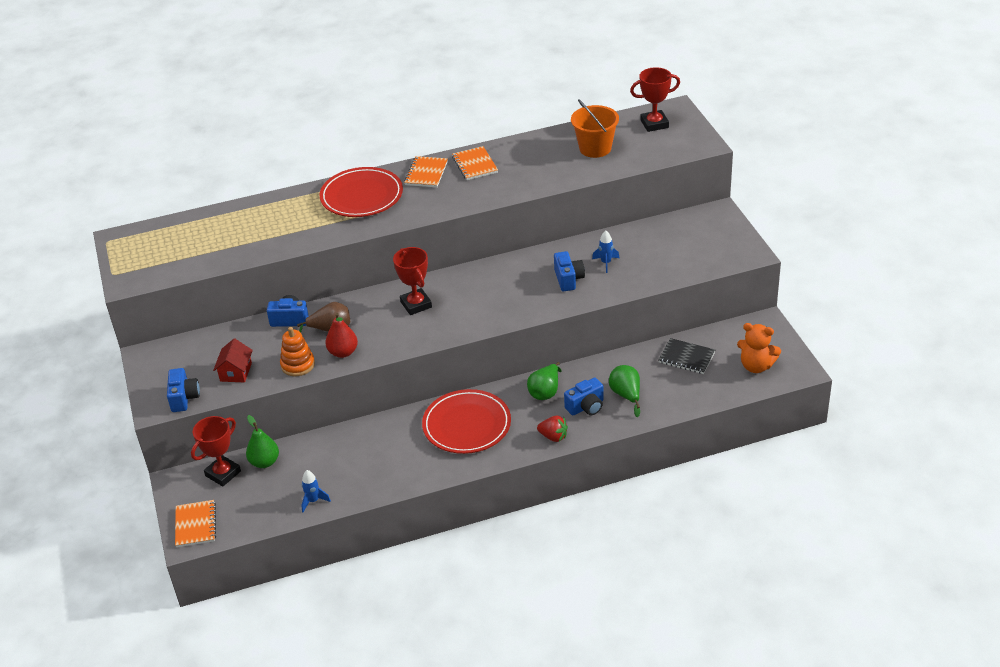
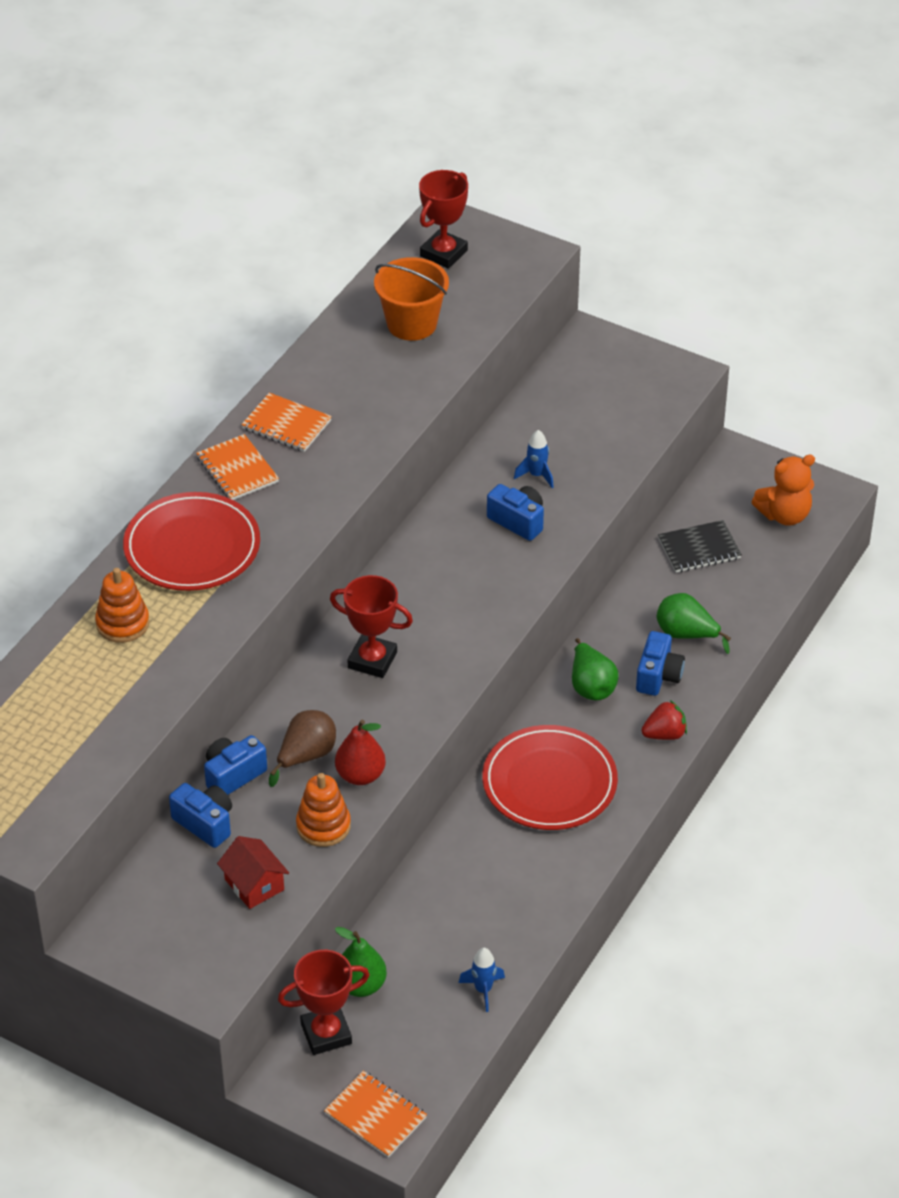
camera: 45 degrees left, 5 degrees up
blue camera [167,368,200,412] -> blue camera moved to [169,783,232,848]
red trophy [191,416,241,487] -> red trophy turned 75 degrees clockwise [278,950,370,1055]
none -> orange stacking toy [95,568,150,643]

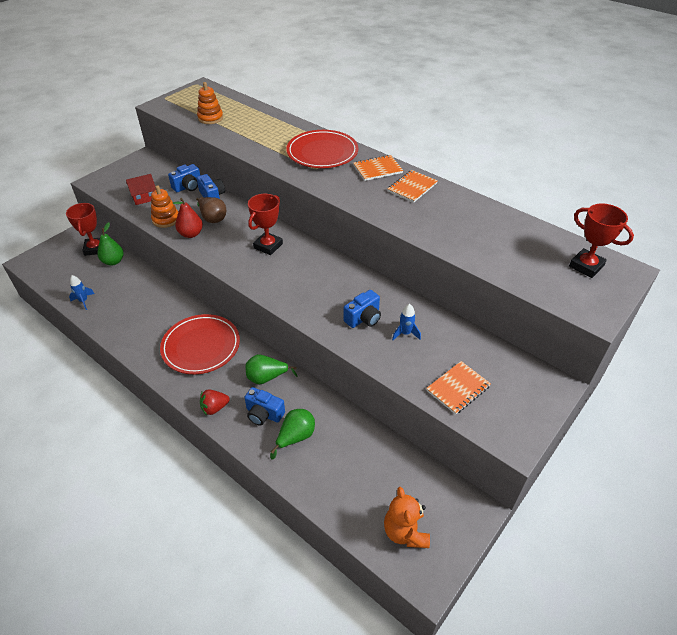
camera: 100 degrees right, 0 degrees up
orange stacking toy [95,568,150,643] -> orange stacking toy moved to [197,82,223,124]
orange notebook [324,1071,427,1158] -> orange notebook moved to [426,361,491,415]
orange bucket [374,257,449,341] -> none
red strawberry [641,700,687,740] -> red strawberry turned 75 degrees clockwise [200,389,230,415]
black notebook [658,520,742,573] -> none

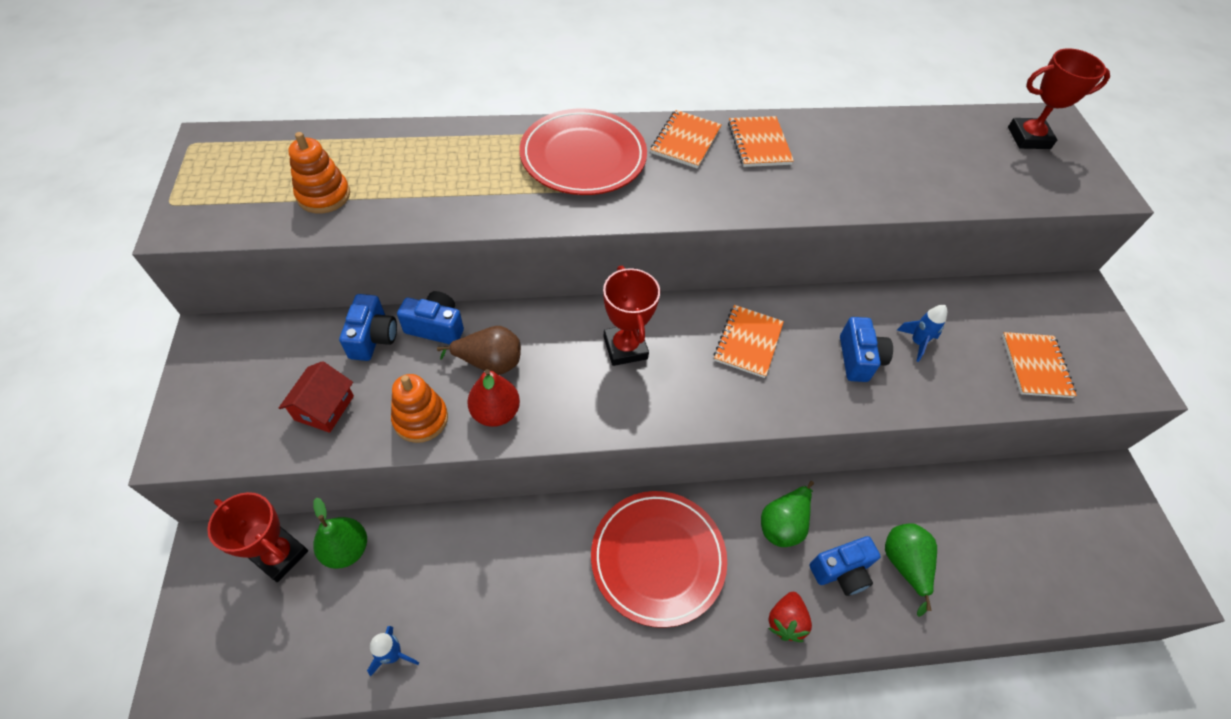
camera: 50 degrees left, 10 degrees up
orange teddy bear [384,487,430,548] -> none
none -> orange notebook [714,305,784,378]

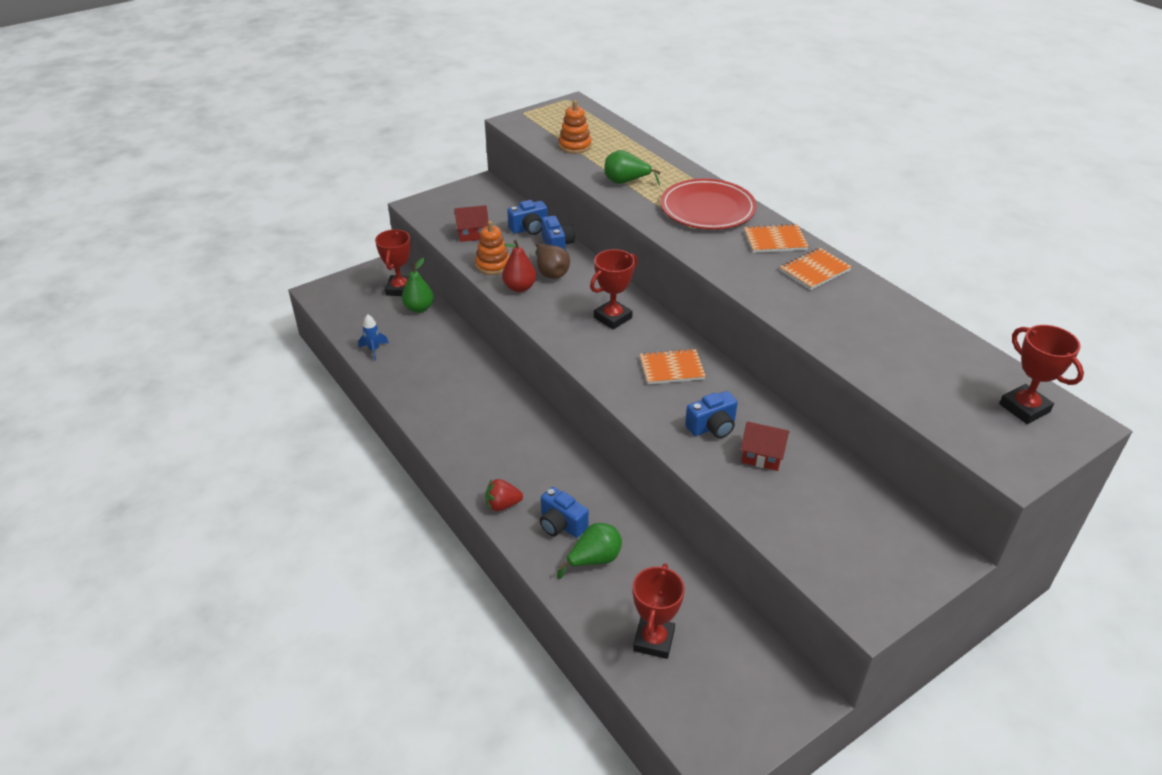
camera: 65 degrees right, 15 degrees down
red plate [591,491,727,628] -> none
green pear [761,481,814,547] -> green pear moved to [604,150,661,186]
blue rocket [897,305,947,362] -> red house [740,421,789,471]
orange notebook [1002,332,1077,398] -> none
none -> red trophy [633,563,685,659]

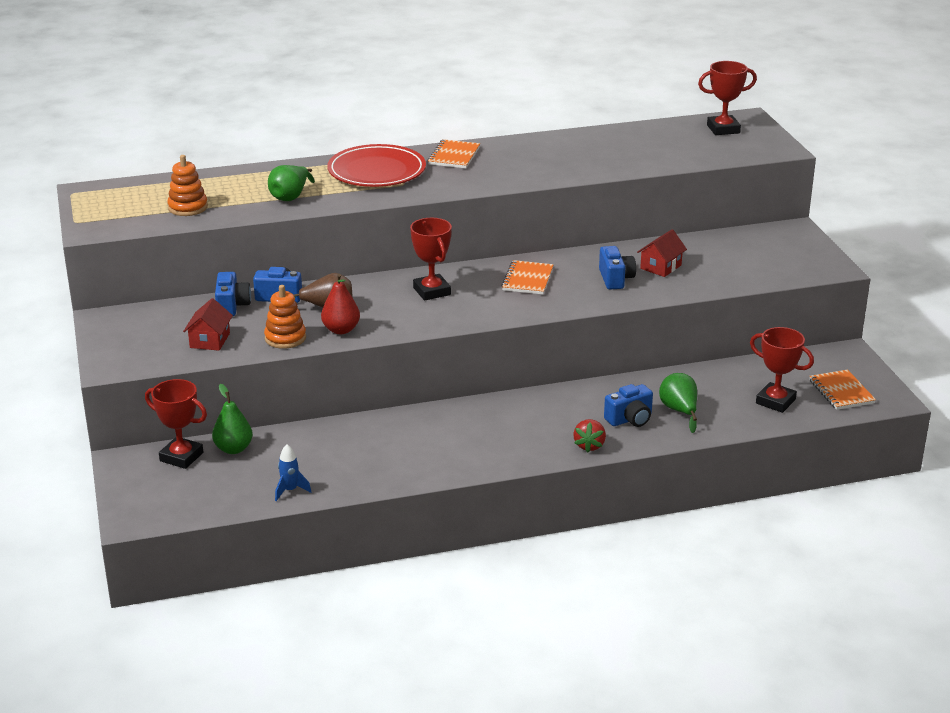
camera: 70 degrees left, 10 degrees down
orange notebook [780,248,852,290] -> orange notebook moved to [809,370,876,410]

